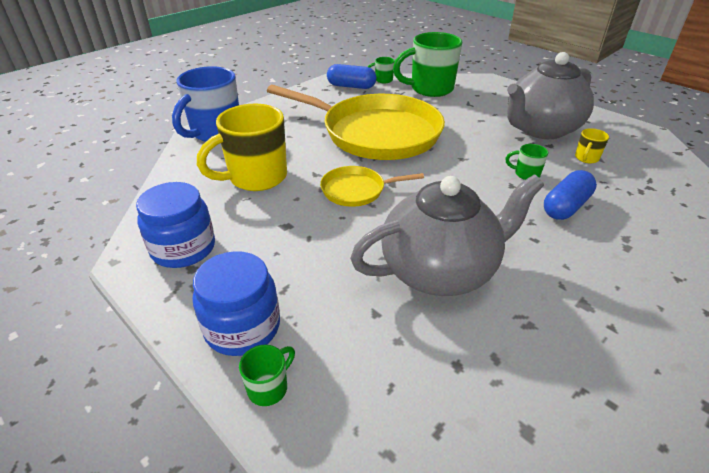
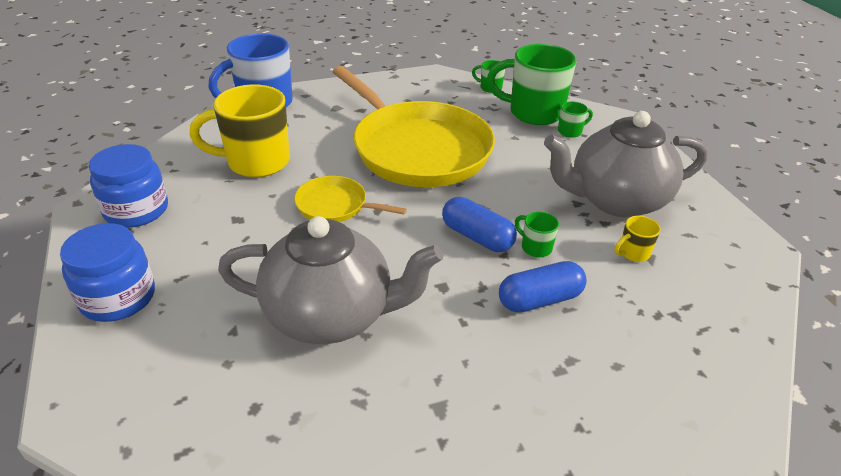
camera: 25 degrees right, 0 degrees up
green mug [239,345,295,406] -> green mug moved to [558,101,593,138]
blue capsule [327,64,376,89] -> blue capsule moved to [442,197,517,252]

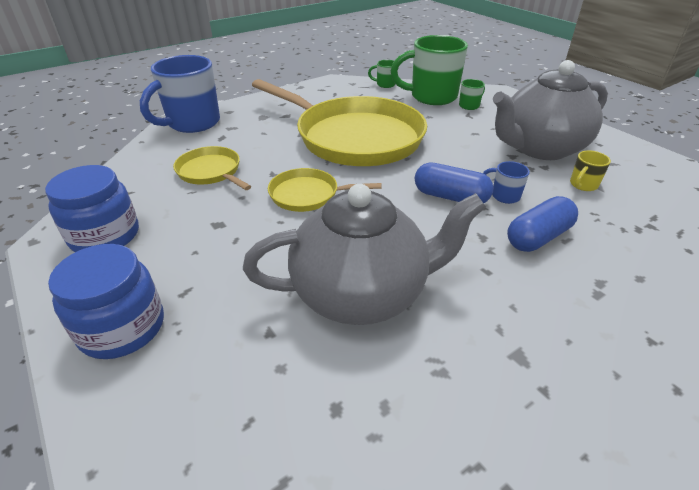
camera: 15 degrees left, 0 degrees up
yellow mug [189,84,290,177] -> yellow pan [173,146,251,190]
green mug [515,211,559,257] -> blue mug [483,161,530,204]

